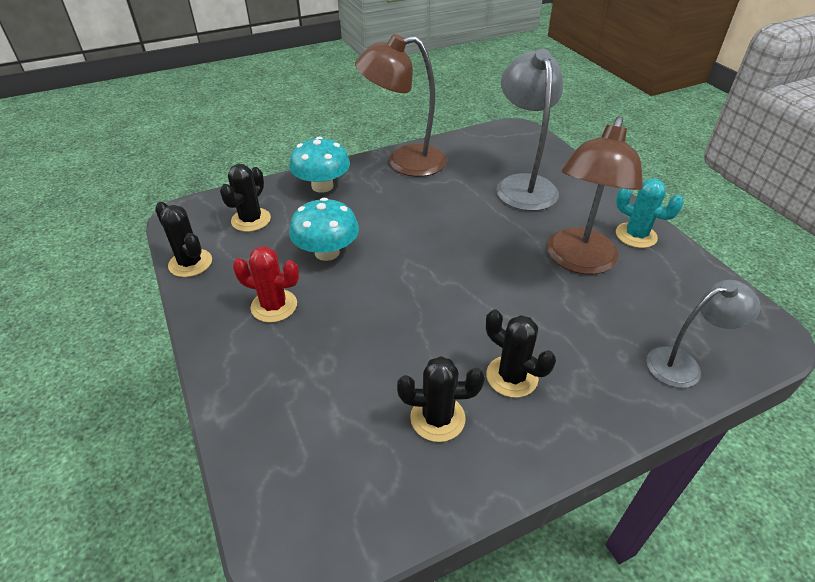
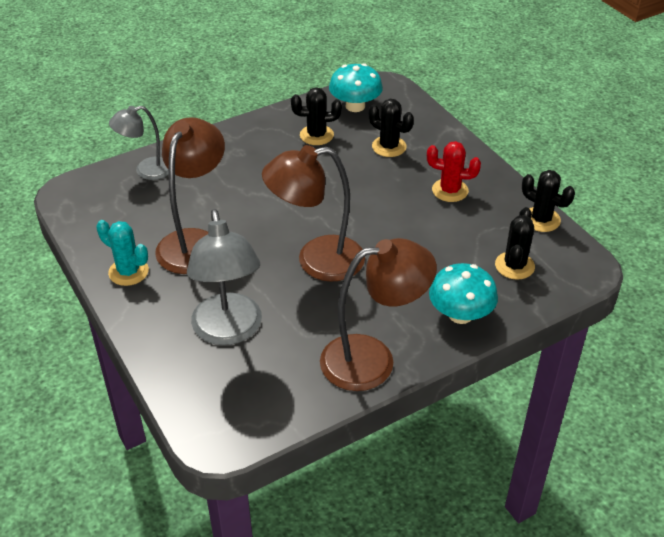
camera: 175 degrees right, 0 degrees up
turquoise mushroom [289,198,359,261] -> turquoise mushroom moved to [329,63,383,112]
black cactus [486,309,556,398] -> black cactus moved to [369,99,414,157]
none -> brown lamp [262,145,365,282]

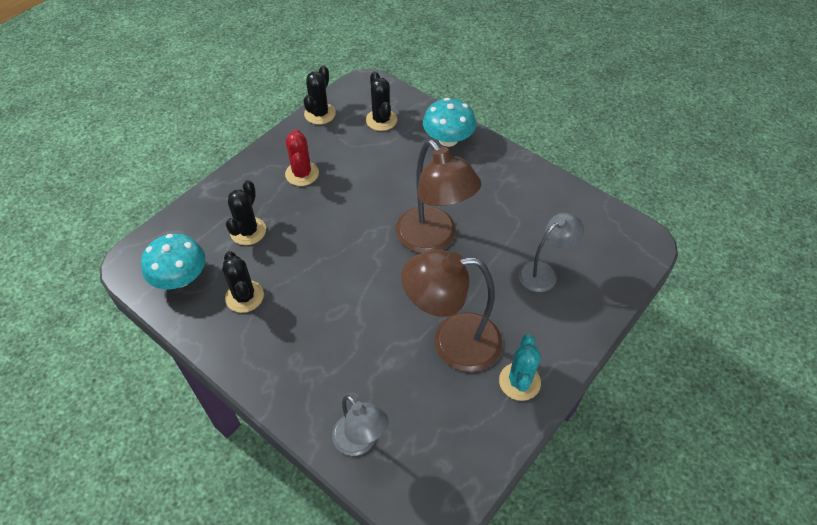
camera: 110 degrees left, 10 degrees up
grey lamp [187,209,262,345] -> grey lamp [518,213,584,292], size x0.60
brown lamp [320,238,437,391] -> none
black cactus [495,207,535,280] -> black cactus turned 75 degrees clockwise [366,71,397,131]

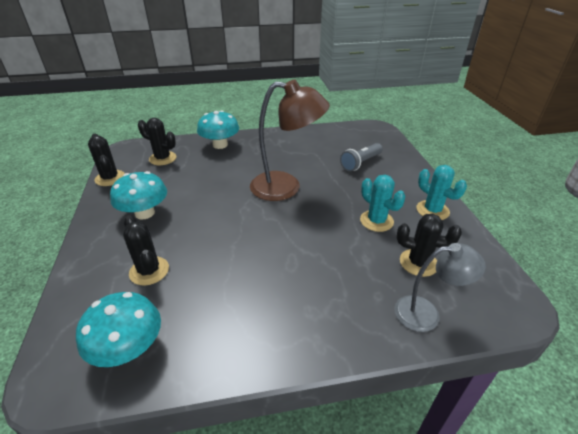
camera: 50 degrees left, 15 degrees down
black cactus [222,251,264,313] -> black cactus moved to [397,214,462,277]
red cactus [285,129,319,186] -> turquoise mushroom [110,171,167,219]
brown lamp [401,249,502,372] -> turquoise cactus [360,175,405,232]
grey lamp [518,213,584,292] -> grey flashlight [340,143,383,172]

